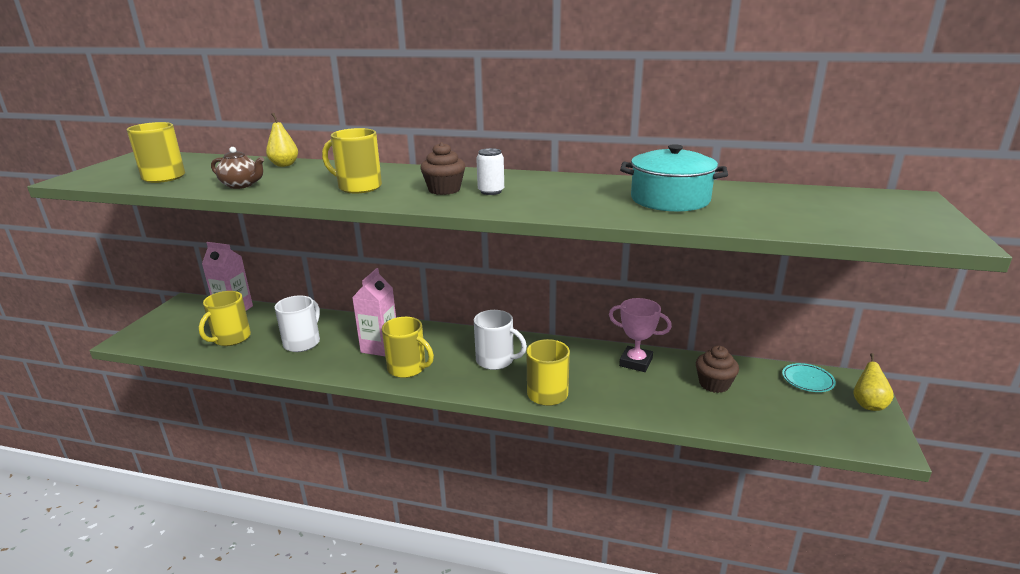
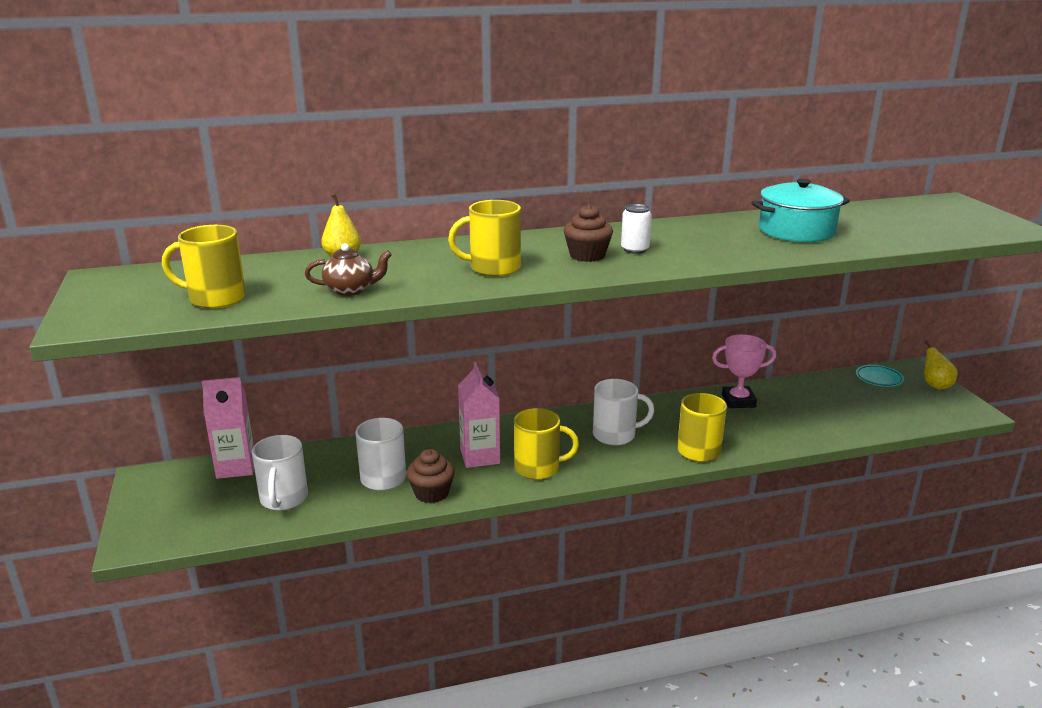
camera: 30 degrees left, 0 degrees up
yellow mug [199,291,251,346] -> white mug [252,435,308,511]
brown cupcake [696,346,739,393] -> brown cupcake moved to [407,449,455,503]

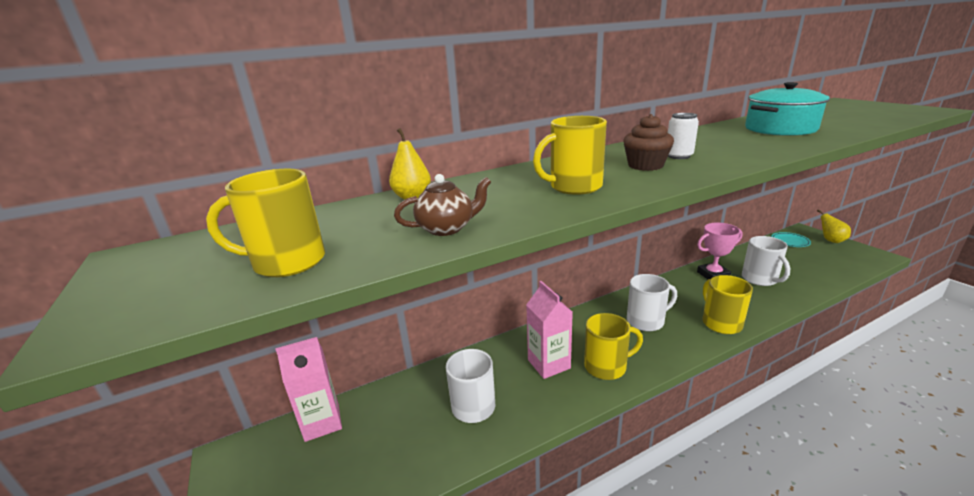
camera: 10 degrees left, 0 degrees up
white mug [252,435,308,511] -> white mug moved to [742,236,790,286]
brown cupcake [407,449,455,503] -> none

